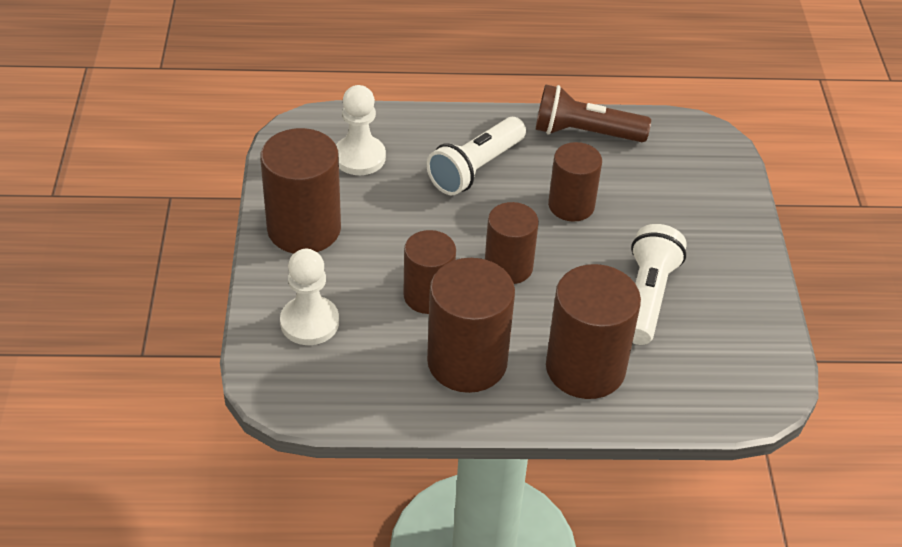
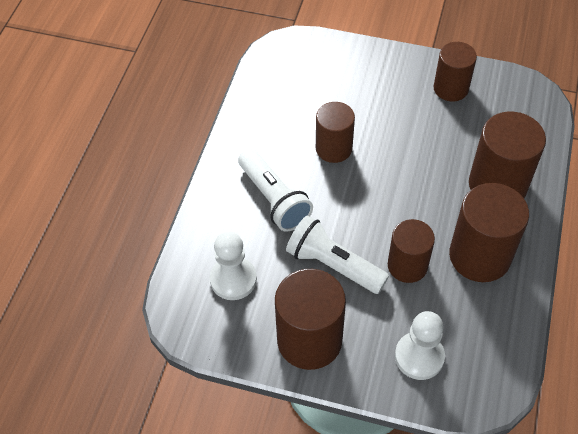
camera: 70 degrees left, 10 degrees up
brown cylinder [485,202,539,284] -> brown cylinder moved to [434,42,477,102]
brown flashlight [536,84,651,142] -> none
white flashlight [631,224,687,345] -> white flashlight moved to [286,216,389,294]

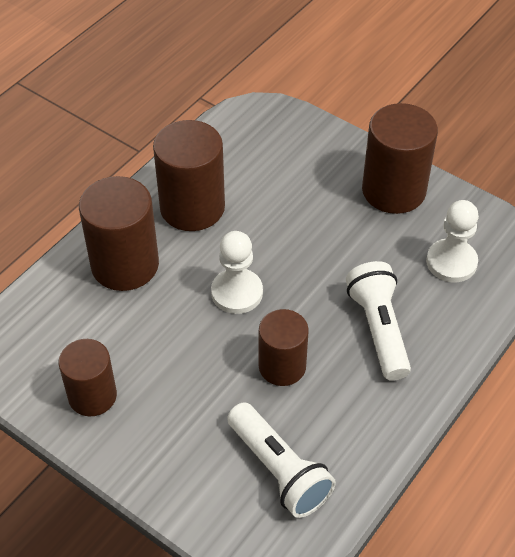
camera: 160 degrees left, 5 degrees down
white flashlight [286,216,389,294] -> white flashlight moved to [227,402,336,518]
brown cylinder [388,219,435,283] -> none
white pawn [395,311,445,380] -> white pawn moved to [211,231,263,314]

